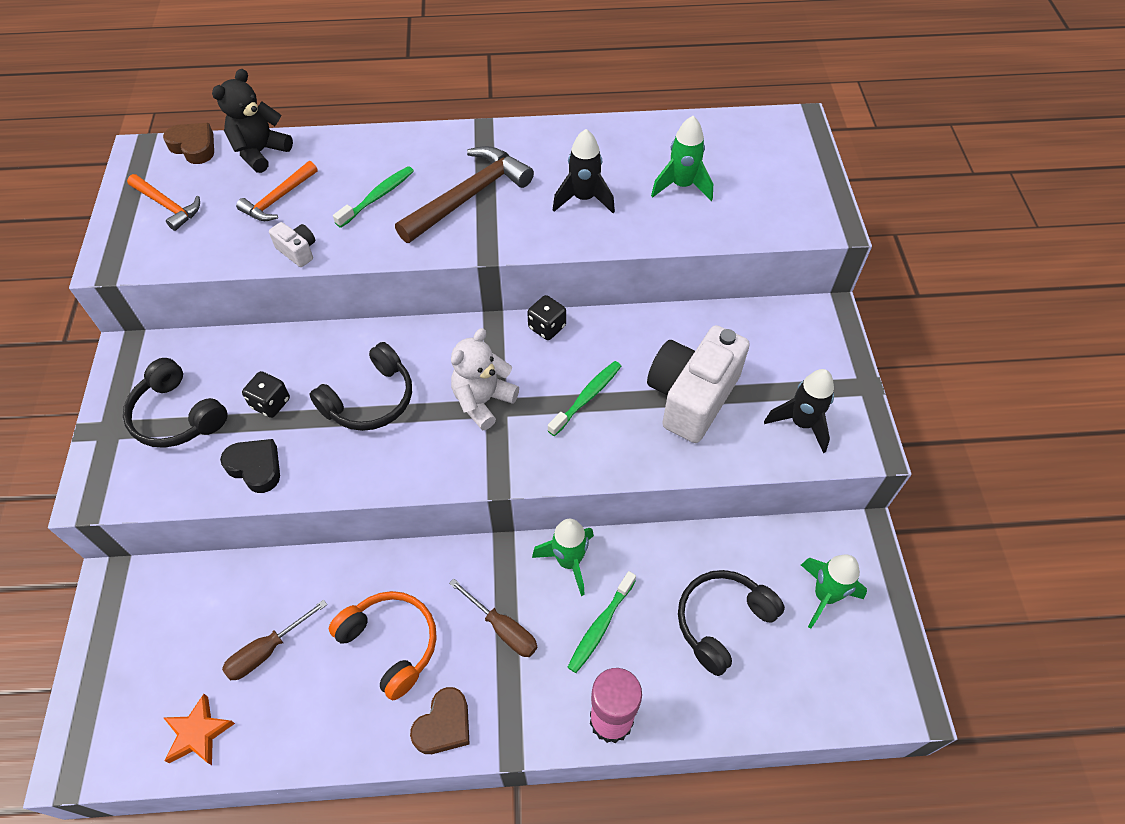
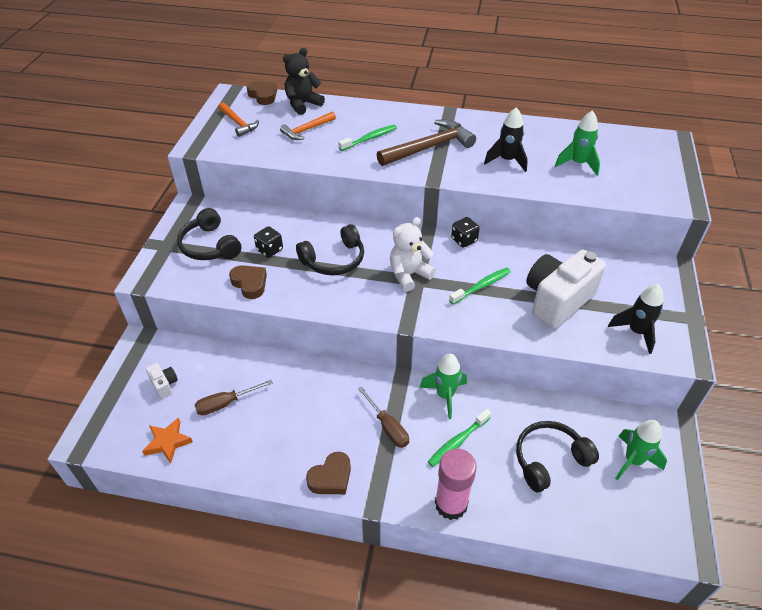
camera: 15 degrees right, 10 degrees down
black heart [220,439,280,493] -> brown heart [229,265,267,299]
white camera [269,222,315,267] -> white camera moved to [146,363,178,399]
orange headphones [329,591,437,700] -> none

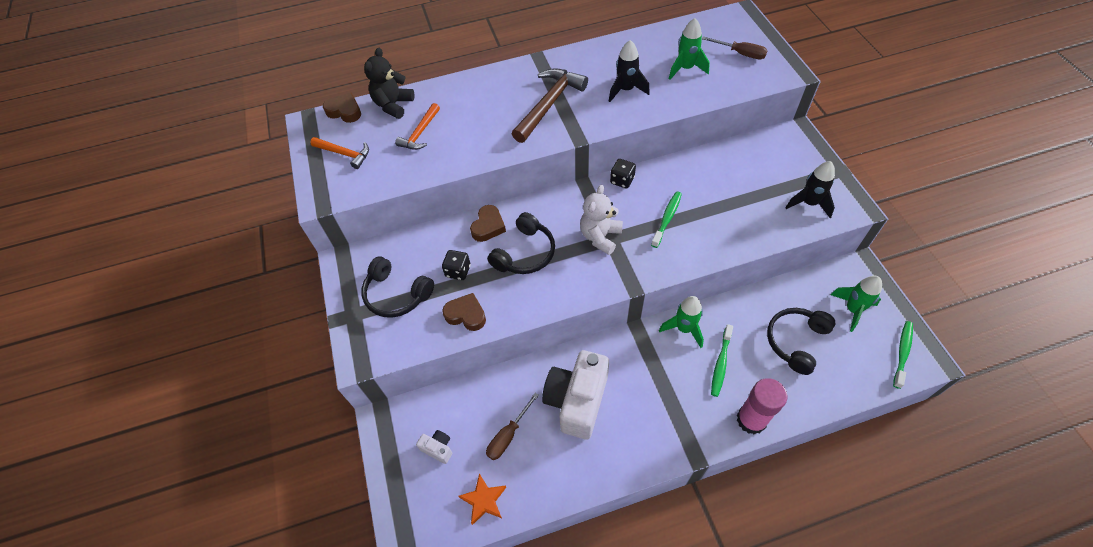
camera: 25 degrees left, 10 degrees up
brown heart [306,452,351,494] -> brown heart moved to [470,205,506,242]
green toothbrush [338,125,397,151] -> green toothbrush moved to [893,321,913,389]
brown screwdriver [358,386,409,448] -> brown screwdriver moved to [702,36,768,59]
white camera [526,250,606,328] -> white camera moved to [542,350,609,440]

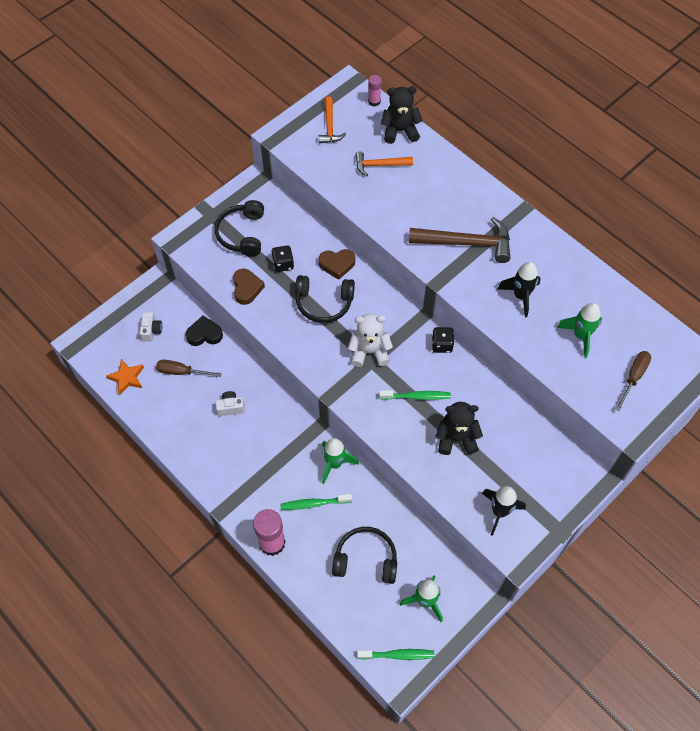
camera: 60 degrees right, 5 degrees up
brown heart [323,93,361,123] -> pink glue stick [368,75,382,107]
white camera [542,350,609,440] -> white camera [215,391,245,416], size x0.43
brown screwdriver [702,36,768,59] -> brown screwdriver turned 150 degrees counterclockwise [615,351,651,411]
none -> black heart [185,316,223,346]
none -> black teddy bear [436,402,483,455]

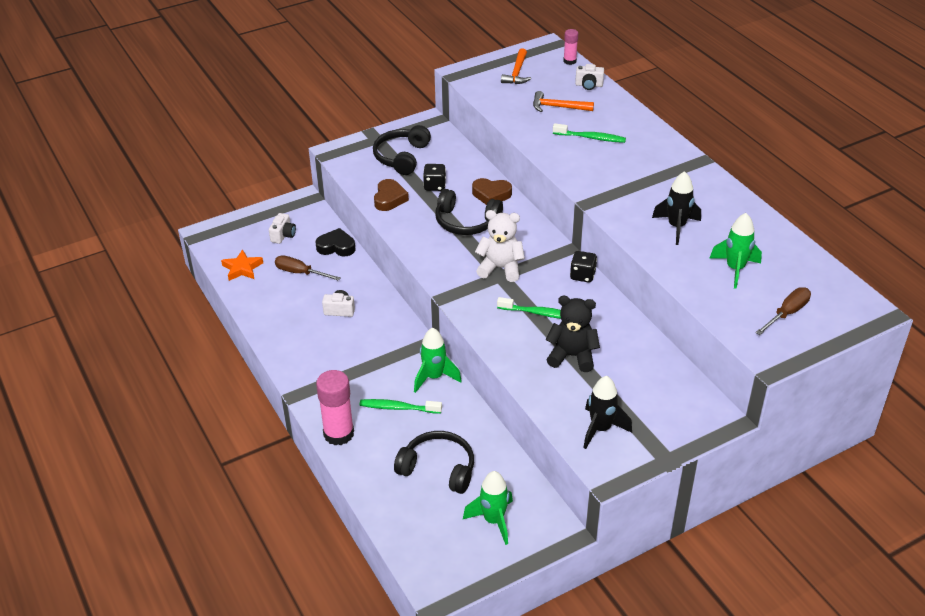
camera: 15 degrees right, 20 degrees down
green toothbrush [357,649,434,660] -> green toothbrush moved to [553,123,626,143]
black teddy bear [381,86,423,144] -> white camera [575,64,604,90]
brown hammer [409,217,510,263] -> none

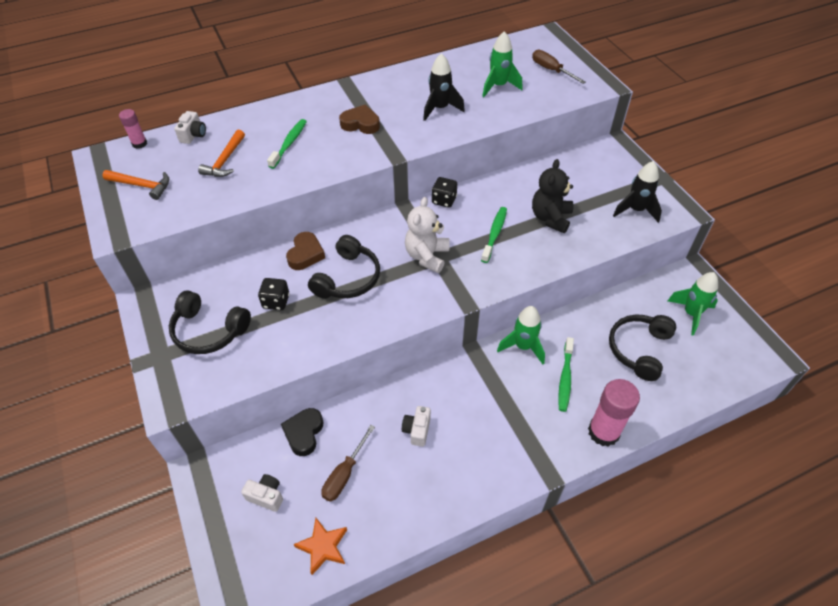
camera: 85 degrees left, 10 degrees up
brown heart [374,179,409,211] -> brown heart moved to [339,105,380,134]

